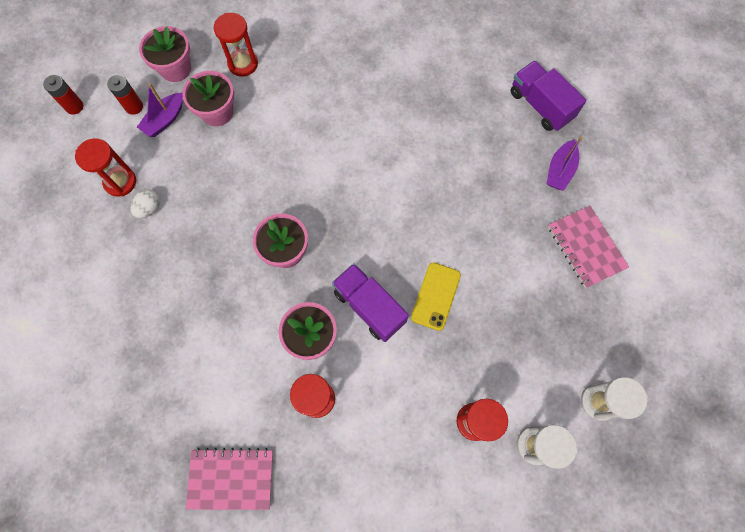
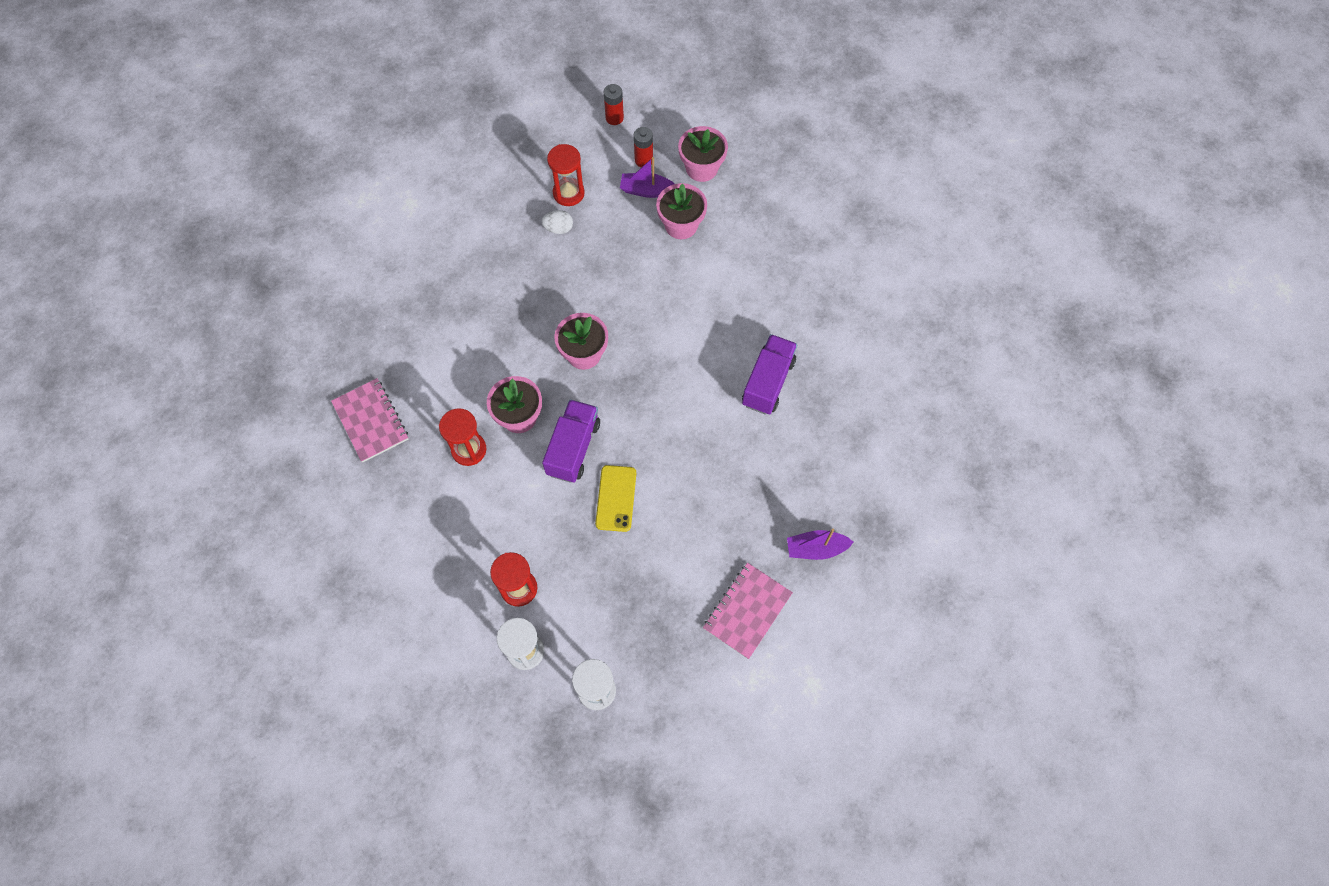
camera: 60 degrees right, 5 degrees down
red hourglass [214,13,258,77] -> none
yellow phone [411,262,461,331] -> yellow phone turned 75 degrees counterclockwise [595,465,636,532]
purple truck [511,61,586,131] -> purple truck moved to [742,334,797,415]

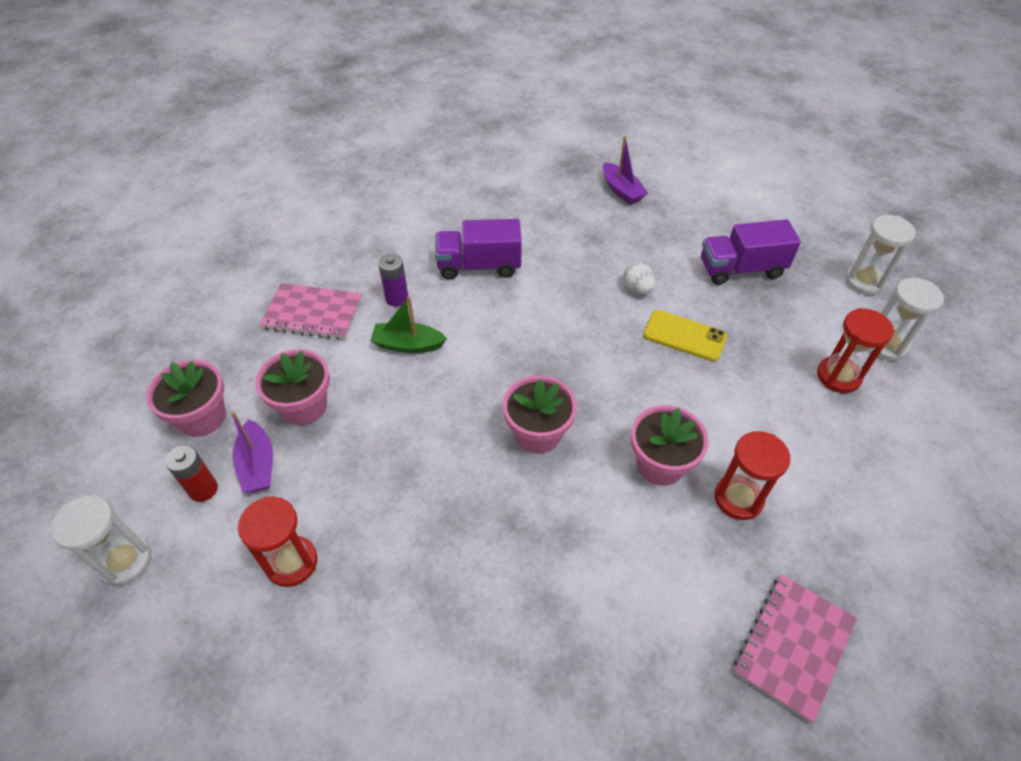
camera: 115 degrees left, 15 degrees down
white egg [541,210,573,234] -> white egg moved to [623,262,655,294]
purple truck [542,399,600,483] -> purple truck moved to [701,219,801,285]
yellow phone [595,465,636,532] -> yellow phone turned 45 degrees clockwise [643,310,727,361]
red battery [604,84,624,125] -> white hourglass [51,496,152,586]
pink notebook [703,563,793,659] -> pink notebook moved to [260,283,362,340]
none -> green boat [370,296,447,353]
none -> purple battery [378,253,408,307]

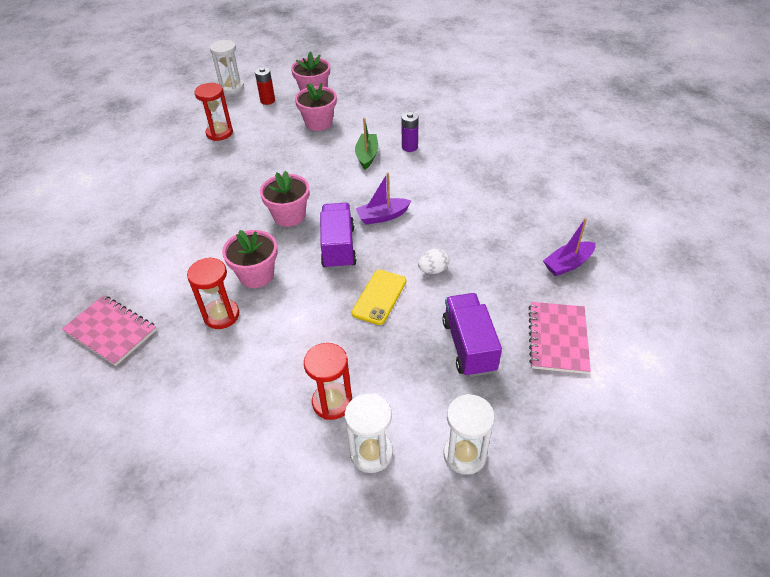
camera: 90 degrees right, 5 degrees down
purple boat [231,411,273,493] -> purple boat moved to [356,172,411,225]
pink notebook [260,283,362,340] -> pink notebook moved to [528,302,591,374]
purple truck [435,219,522,279] -> purple truck moved to [320,203,357,270]

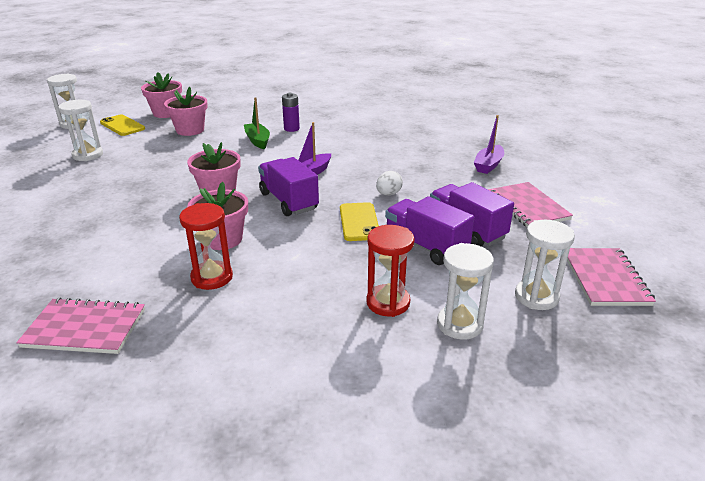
camera: 30 degrees left, 15 degrees down
red hourglass [194,83,233,141] -> white hourglass [58,100,103,161]
red battery [255,67,275,105] -> yellow phone [100,114,145,136]
none -> purple truck [385,196,474,265]
none -> pink notebook [567,248,656,306]

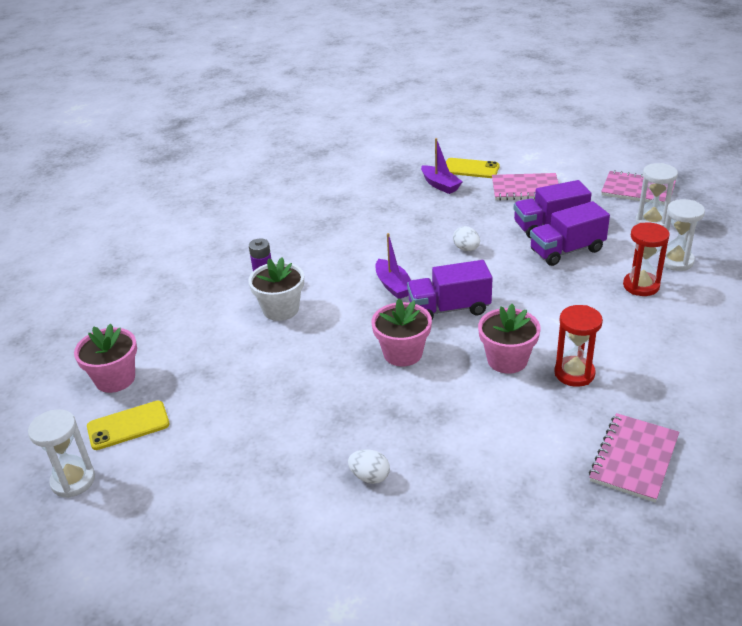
camera: 65 degrees left, 5 degrees up
white hourglass [58,100,103,161] -> none
pink flower pot [164,87,208,136] -> none
green boat [244,97,270,149] -> white flower pot [248,257,304,321]
yellow phone [340,202,379,241] -> yellow phone moved to [446,158,499,178]
none -> white egg [348,449,390,484]

